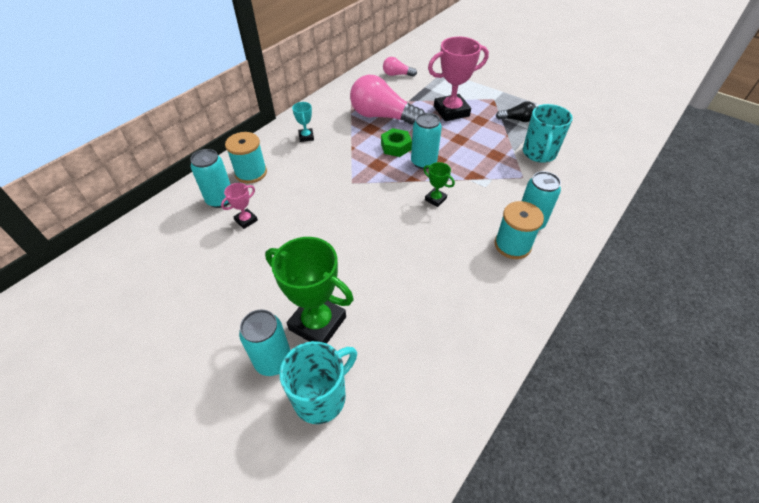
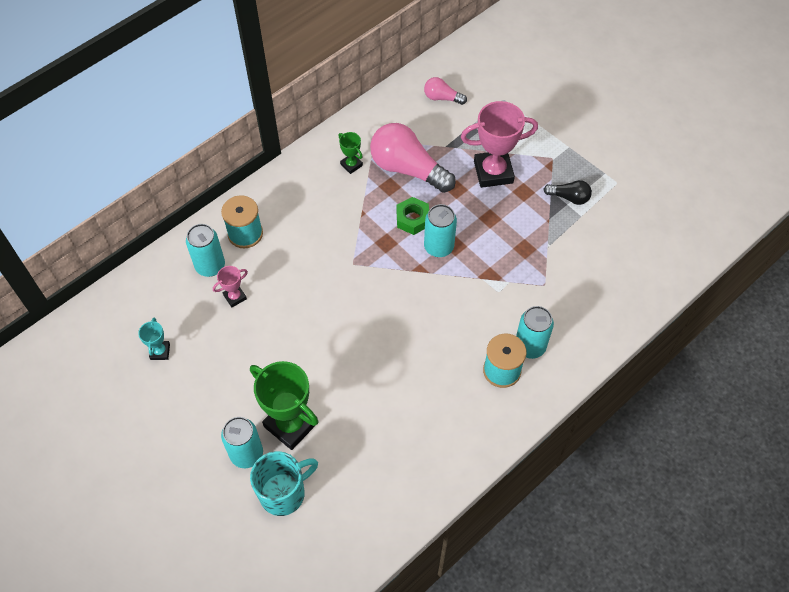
camera: 10 degrees right, 10 degrees up
turquoise trophy [292,102,314,142] -> turquoise trophy moved to [138,317,170,360]
green trophy [423,162,455,207] -> green trophy moved to [338,132,363,174]
turquoise mug [523,104,573,163] -> none

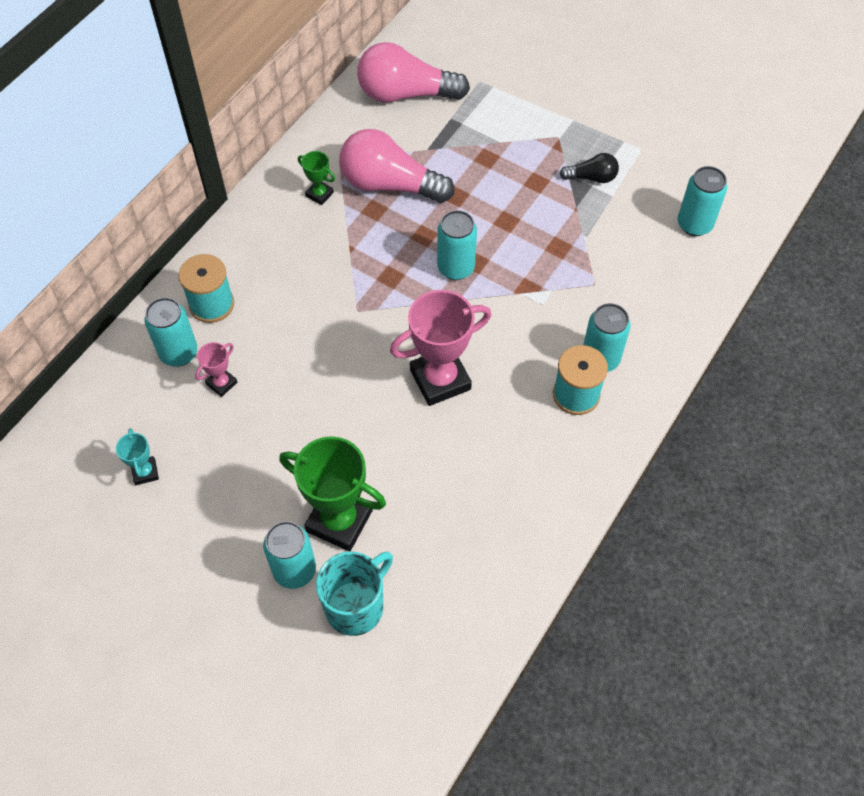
camera: 15 degrees left, 0 degrees up
green nut [397,197,429,235] -> none
pink light bulb [424,77,467,105] -> pink light bulb [357,42,470,103], size x2.03
pink trophy [461,101,538,188] -> pink trophy moved to [390,290,491,406]
none -> turquoise can [678,166,727,236]

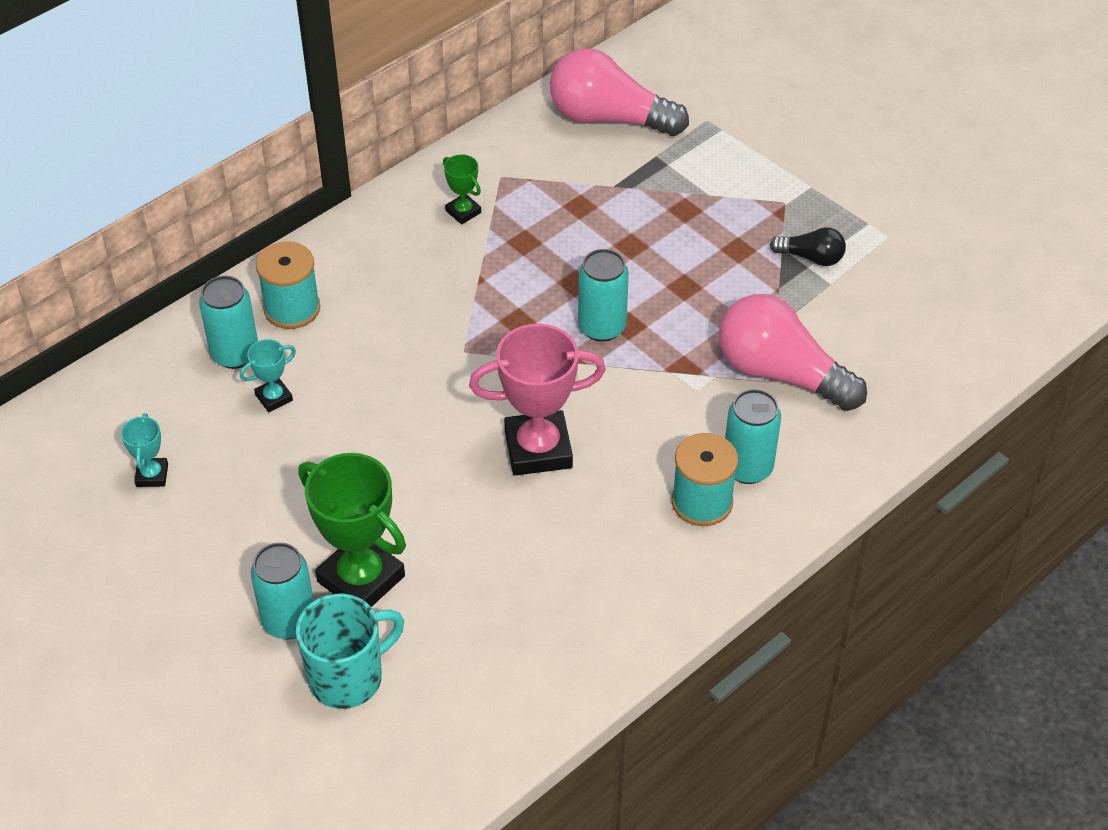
camera: 15 degrees right, 10 degrees down
pink trophy [195,342,237,397] -> turquoise trophy [240,339,296,412]
pink light bulb [339,129,455,203] -> pink light bulb moved to [719,294,867,411]
turquoise can [678,166,727,236] -> none

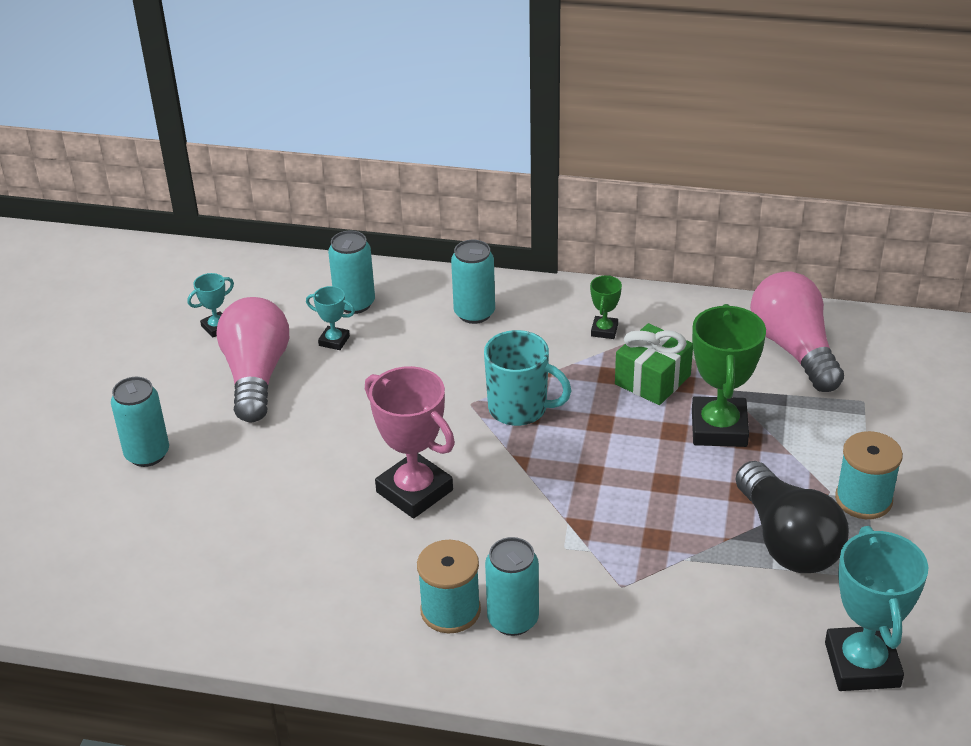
camera: 55 degrees right, 10 degrees down
turquoise spool [256,241,320,329] -> turquoise spool moved to [835,431,903,519]
turquoise mug [296,594,404,709] -> turquoise mug moved to [484,330,571,426]
green trophy [298,453,406,607] -> green trophy moved to [692,304,766,447]
turquoise can [578,249,629,342] -> turquoise can moved to [451,240,495,324]
pink light bulb [719,294,867,411] -> pink light bulb moved to [216,297,289,422]
black light bulb [770,227,846,266] -> black light bulb [735,461,849,573], size x2.03
none -> green gift [615,323,693,405]
none -> turquoise trophy [825,526,928,691]

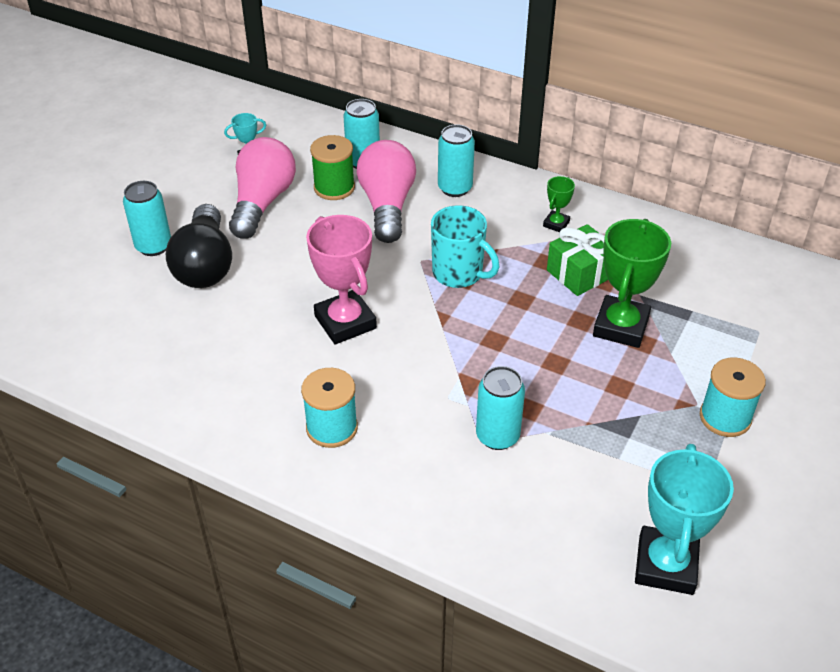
camera: 15 degrees right, 5 degrees up
turquoise trophy [306,286,355,350] -> green spool [310,135,355,200]
turquoise can [485,537,539,636] -> turquoise can moved to [476,366,525,450]
black light bulb [735,461,849,573] -> black light bulb moved to [166,204,232,288]
pink light bulb [750,272,844,392] -> pink light bulb moved to [357,140,416,243]

